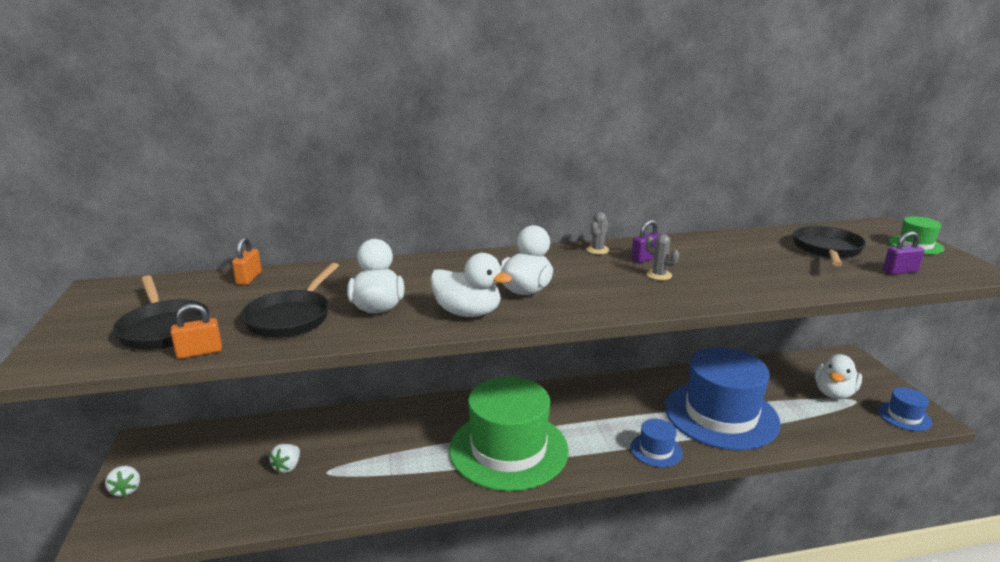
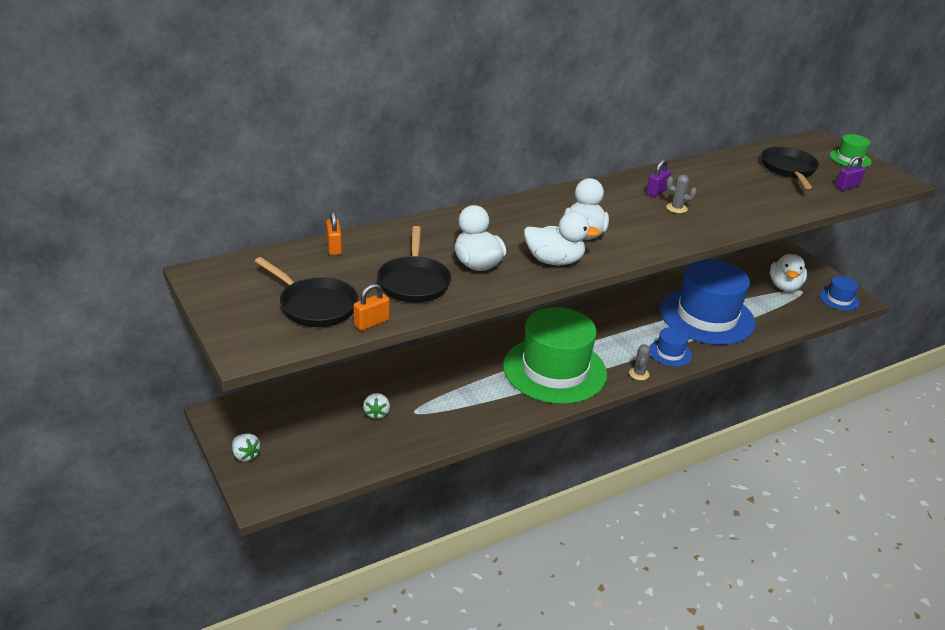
camera: 20 degrees left, 10 degrees up
grey cactus [586,212,610,254] -> grey cactus moved to [629,344,650,380]

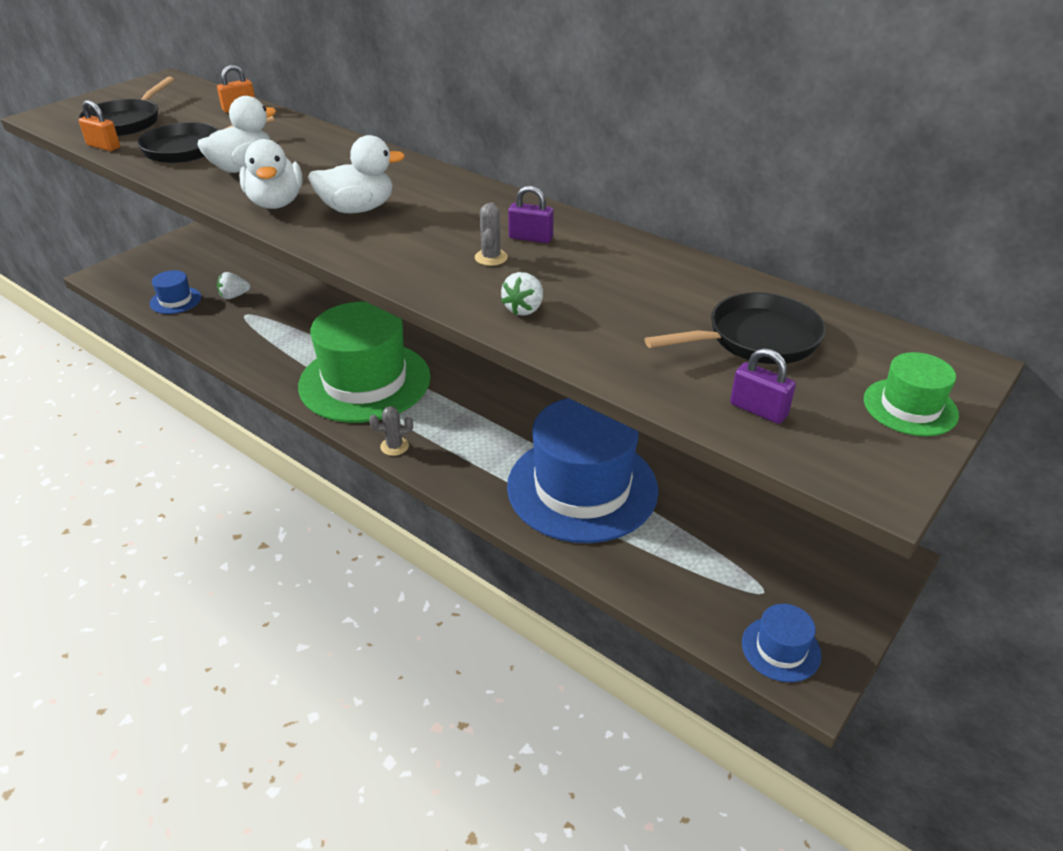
camera: 70 degrees right, 5 degrees up
white strawberry [232,433,261,461] -> white strawberry moved to [501,272,543,316]
blue hat [649,327,692,366] -> blue hat moved to [150,270,201,314]
white duck [770,254,807,292] -> none

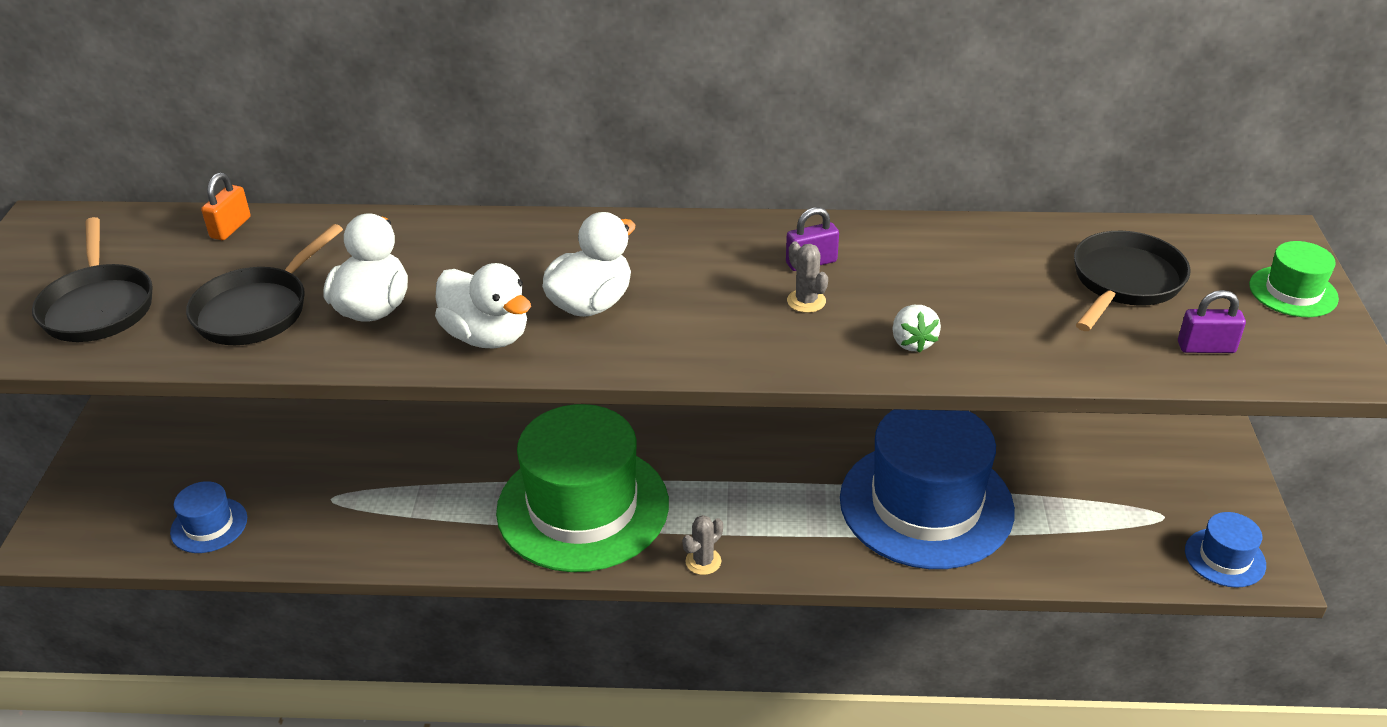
camera: 35 degrees left, 0 degrees up
orange padlock [79,100,120,151] -> none
white strawberry [217,272,250,299] -> none

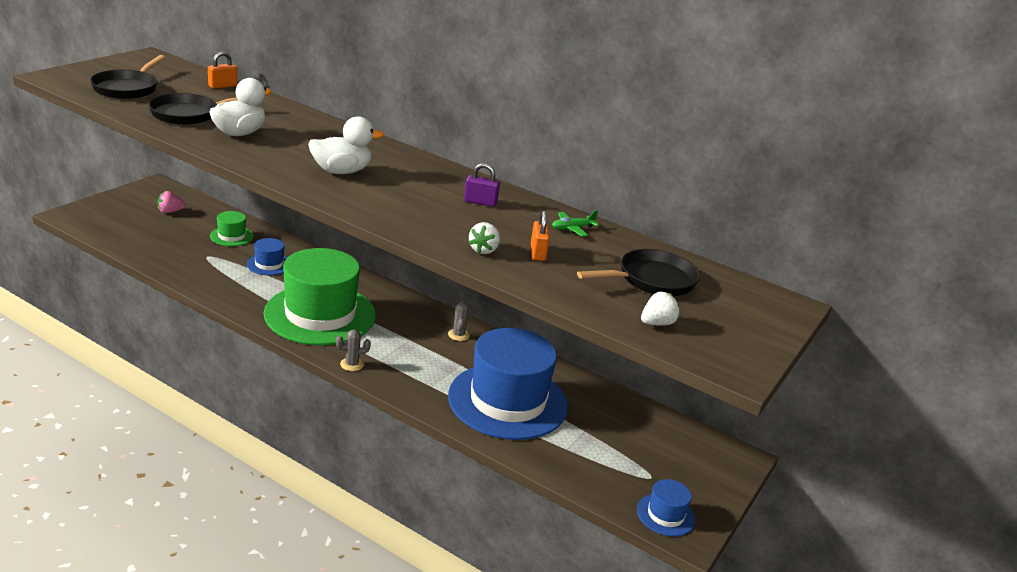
camera: 25 degrees right, 10 degrees down
blue hat [170,481,247,553] -> blue hat moved to [247,238,287,275]
white duck [435,263,531,348] -> none
grey cactus [787,241,828,313] -> grey cactus moved to [448,300,470,341]
purple padlock [1178,290,1246,353] -> white strawberry [641,292,680,326]
green hat [1249,241,1339,317] -> green hat moved to [210,211,254,246]
none -> pink strawberry [157,191,185,213]
none -> orange padlock [531,210,550,261]
none -> green plane [552,210,599,237]

